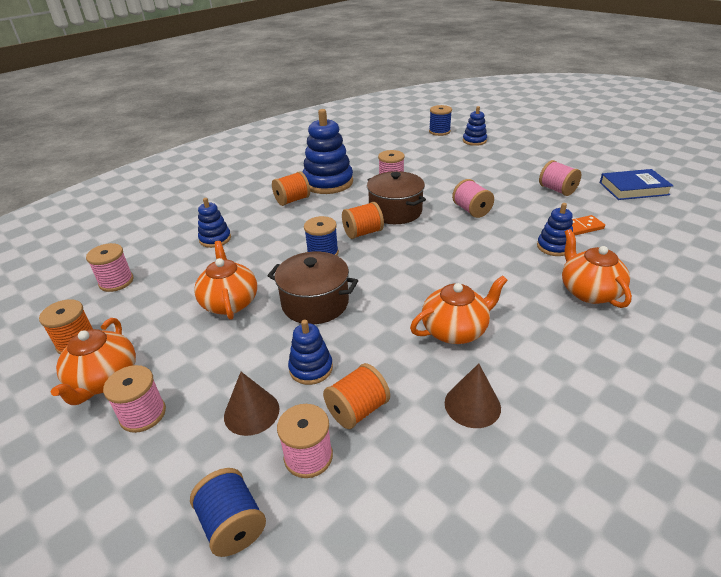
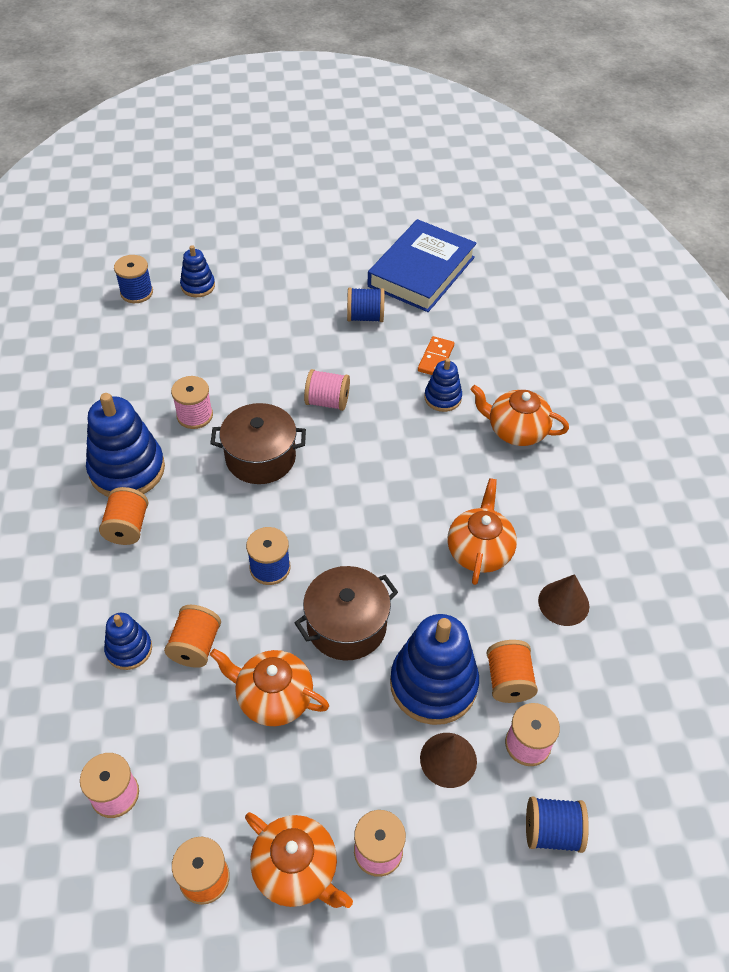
camera: 55 degrees left, 15 degrees up
blue stacking toy [288,320,333,385] -> blue stacking toy [390,614,479,725], size x1.87
orange spool [342,202,384,239] -> orange spool moved to [164,605,221,668]
pink spool [539,160,581,196] -> blue spool [347,287,385,322]
blue book [600,169,674,200] -> blue book [367,219,477,312], size x1.57

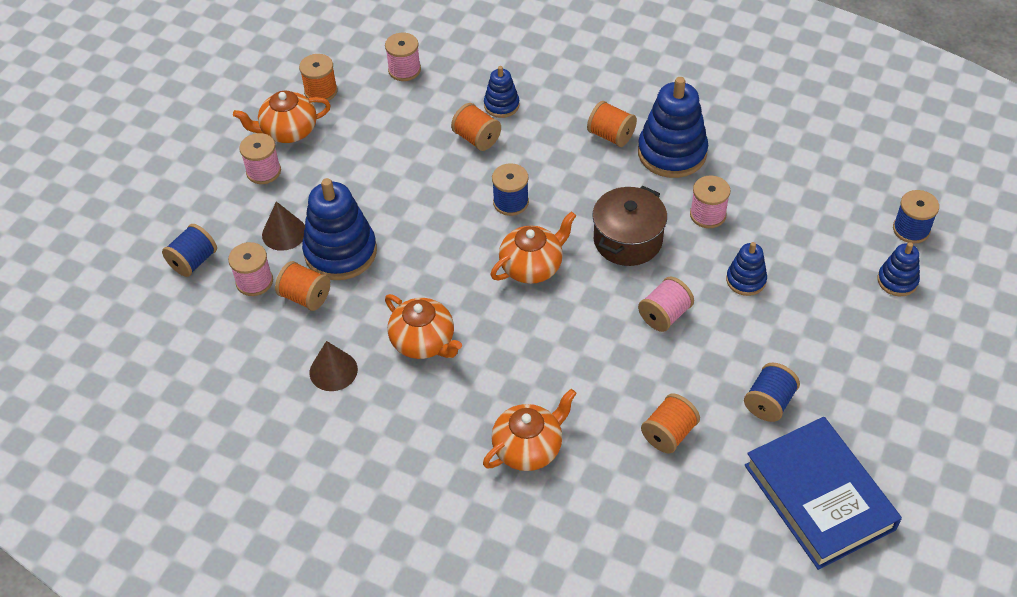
camera: 125 degrees right, 0 degrees up
orange teapot [210,648,329,726] -> orange teapot moved to [491,212,576,284]
brown pot [295,566,398,661] -> none
orange domino [418,336,454,375] -> orange spool [641,394,700,453]
blue stacking toy [424,358,462,412] -> blue stacking toy moved to [726,242,767,296]

